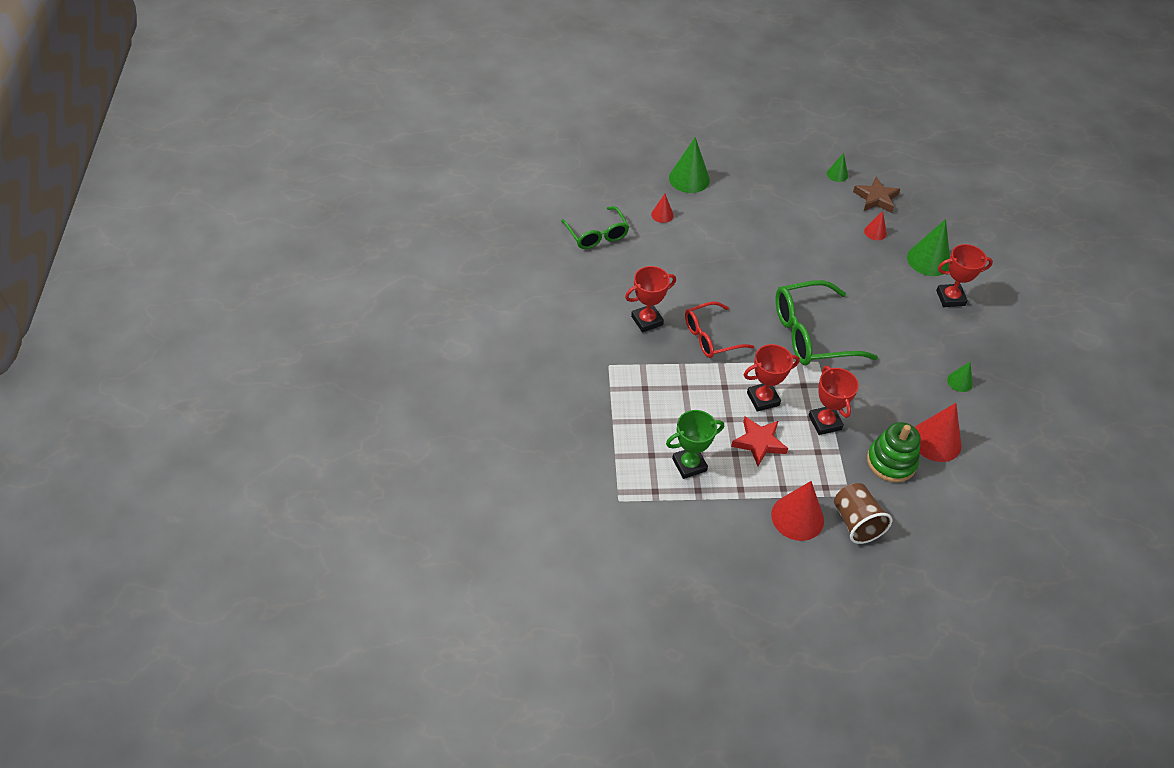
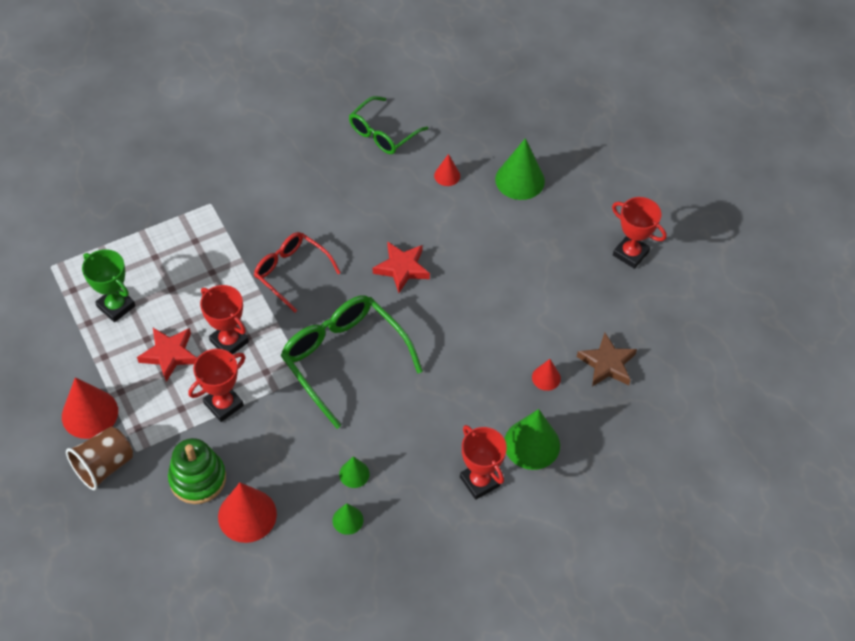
camera: 65 degrees right, 5 degrees up
red trophy [625,266,676,333] -> red trophy moved to [612,197,667,269]
green cone [827,153,848,182] -> green cone moved to [339,456,370,488]
none -> red star [373,242,430,293]

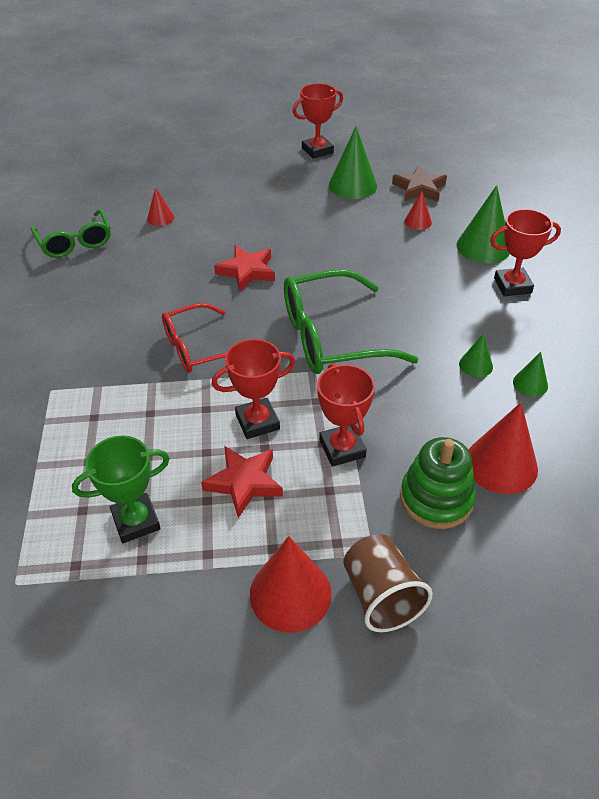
camera: 65 degrees left, 10 degrees down
green cone [495,138,545,200] -> green cone moved to [329,127,377,199]

